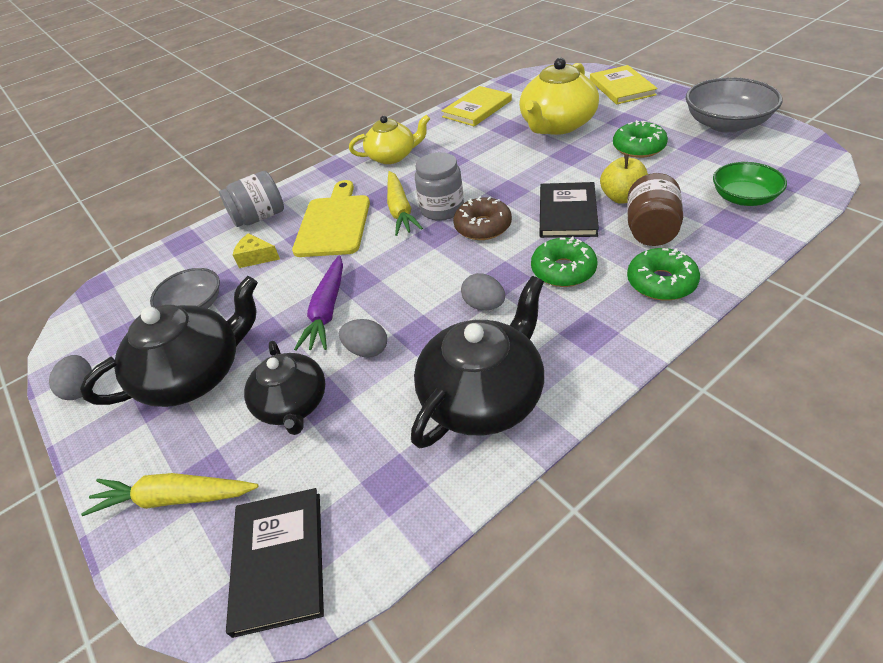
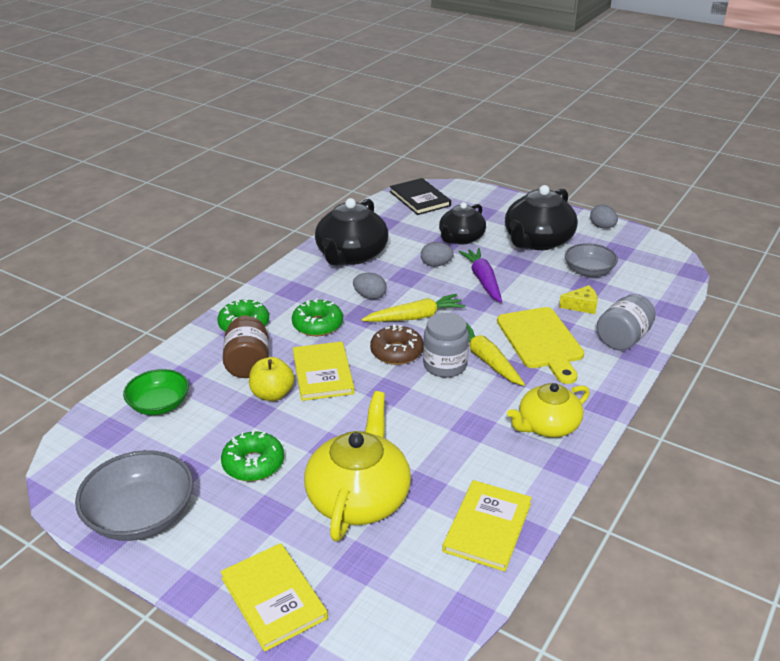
camera: 155 degrees right, 10 degrees down
yellow carrot [81,473,258,516] -> yellow carrot moved to [361,294,466,322]
black teapot [244,341,326,435] -> black teapot turned 105 degrees counterclockwise [439,202,486,244]
black book [540,182,599,238] -> yellow book [293,341,355,401]

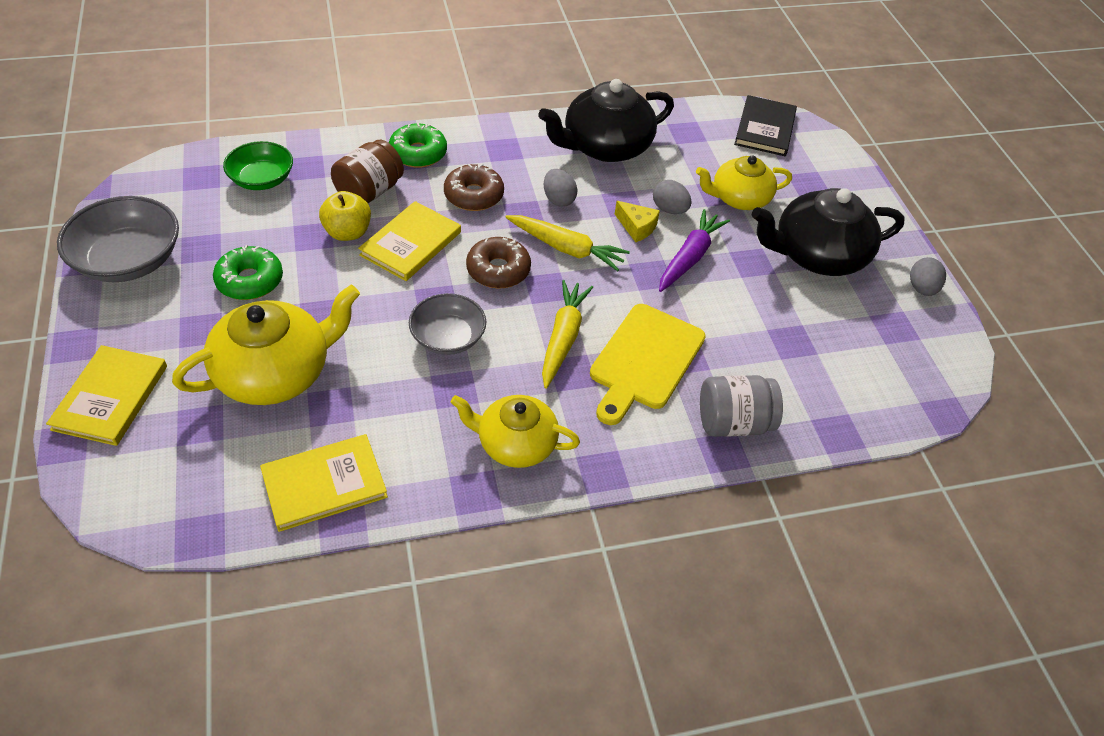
camera: 40 degrees right, 15 degrees up
green donut [292,298,343,336] -> brown donut [444,164,504,211]
grey jar [423,313,469,378] -> none
black teapot [439,202,486,244] -> yellow teapot [696,155,792,210]
yellow cheese [559,285,598,314] -> yellow cheese moved to [615,201,660,242]
grey bowl [565,243,618,277] -> grey bowl moved to [409,293,486,355]

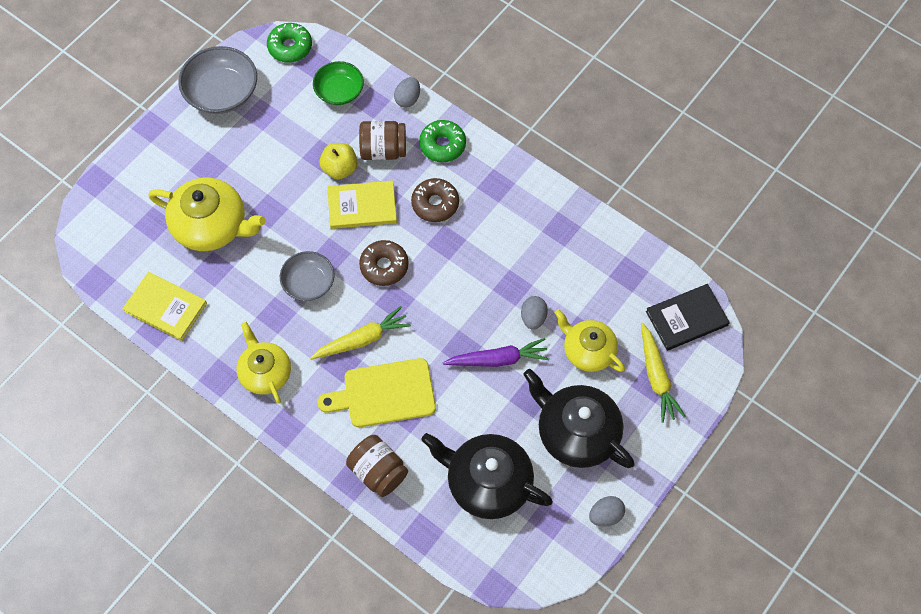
camera: 55 degrees right, 15 degrees up
yellow book [46,345,167,446] -> none
green donut [213,245,283,300] -> green donut moved to [267,23,312,63]
yellow carrot [505,215,630,271] -> yellow carrot moved to [641,323,686,423]
black teapot [538,79,674,162] -> black teapot moved to [421,433,553,519]
grey egg [544,169,578,207] -> grey egg moved to [394,77,420,108]
yellow cheese [615,201,660,242] -> none
grey jar [700,375,783,437] -> brown jar [346,435,408,497]

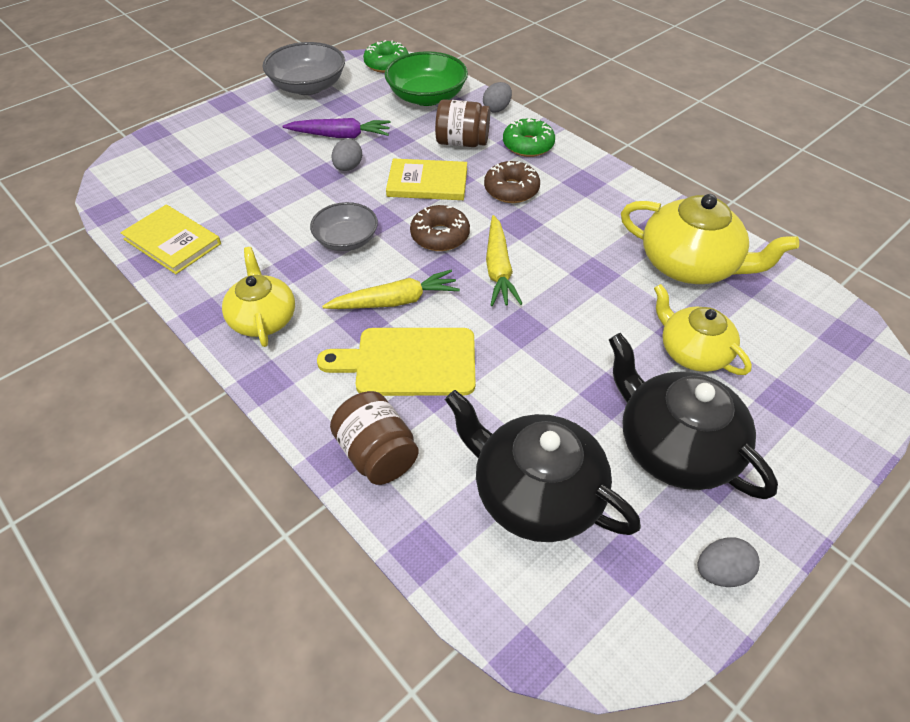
camera: 10 degrees right, 15 degrees down
yellow teapot [149,178,266,251] -> yellow teapot moved to [621,194,799,284]
green bowl [313,61,364,105] -> green bowl [385,51,468,106], size x1.53
yellow apple [319,143,357,180] -> none
purple carrot [443,338,549,367] -> purple carrot moved to [282,118,391,138]
grey egg [521,296,548,330] -> grey egg moved to [332,139,362,171]
yellow carrot [641,323,686,423] -> yellow carrot moved to [486,215,523,306]
black book [646,284,730,351] -> none

